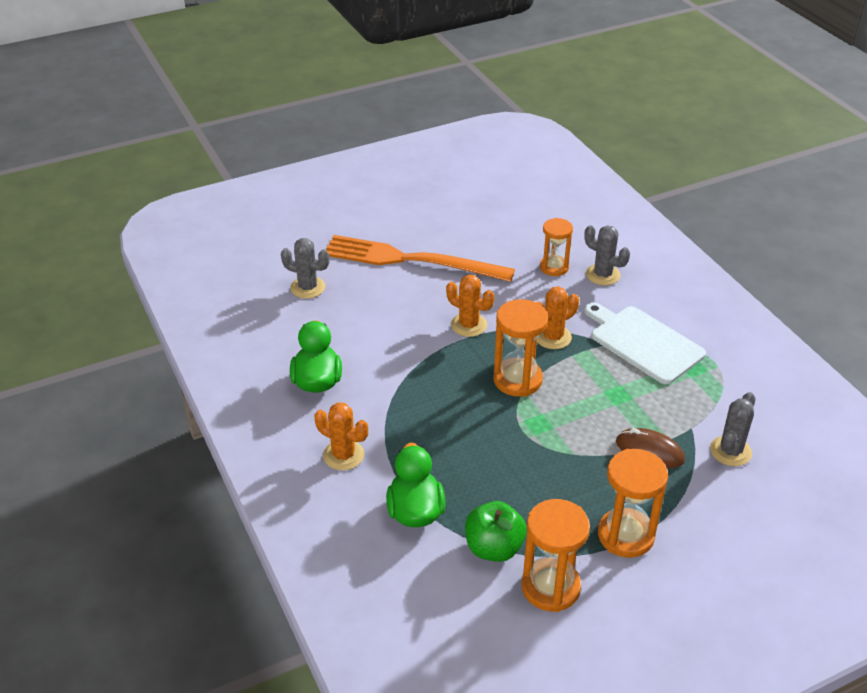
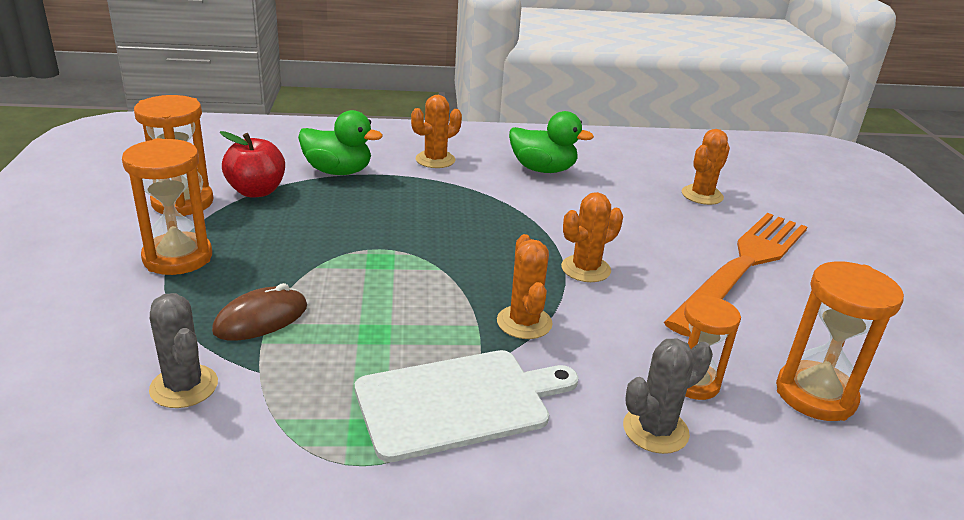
camera: 110 degrees right, 10 degrees down
grey cactus [281,238,329,299] -> orange cactus [682,129,730,205]
green apple [465,501,527,562] -> red apple [220,131,285,198]
orange hourglass [493,299,548,397] -> orange hourglass moved to [776,261,904,421]

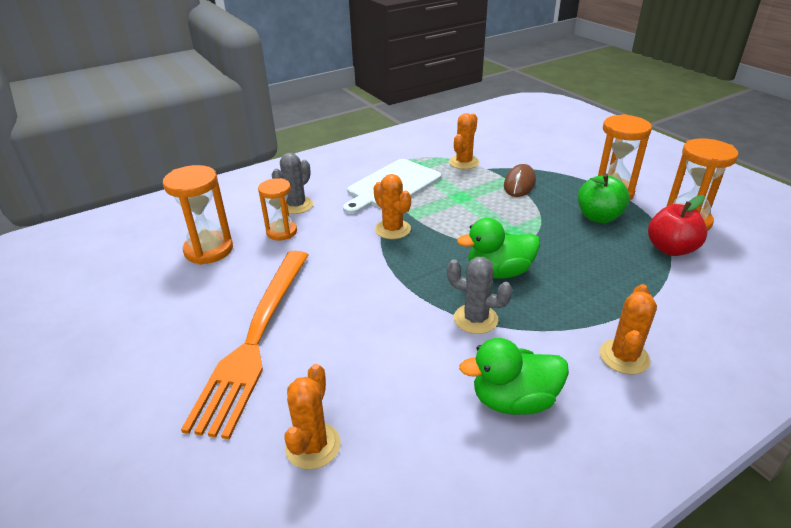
camera: 155 degrees right, 5 degrees up
grey cactus [149,293,218,408] -> grey cactus moved to [447,257,513,334]
green duck [298,110,383,175] -> green duck moved to [457,218,540,279]
orange cactus [561,192,623,282] -> orange cactus moved to [449,113,479,169]
none -> green apple [578,173,630,223]

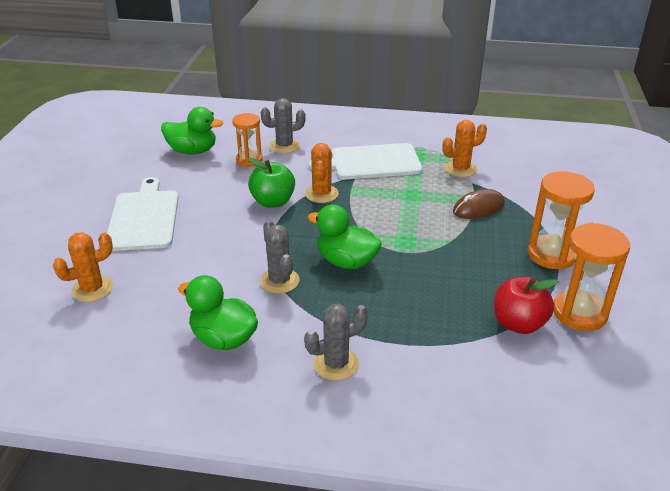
camera: 40 degrees right, 0 degrees up
orange hourglass [163,165,233,265] -> green duck [161,107,223,155]
orange fork [181,251,308,439] -> white cutting board [107,177,179,251]
green apple [578,173,630,223] -> green apple moved to [248,158,295,208]
orange cactus [600,284,657,374] -> grey cactus [304,304,368,380]

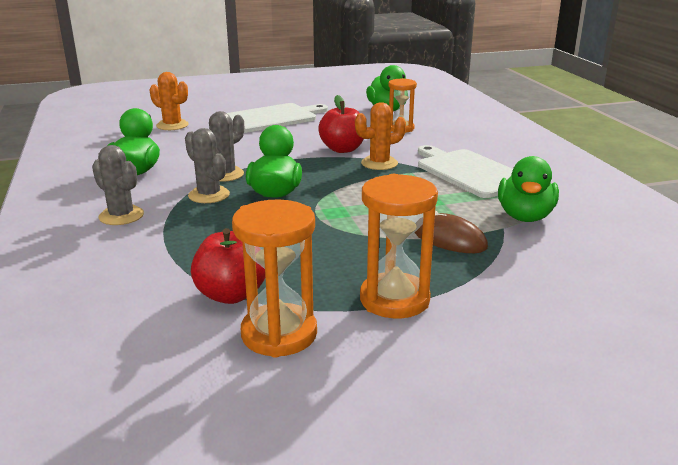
camera: 65 degrees right, 10 degrees down
green apple [248,158,295,208] -> red apple [318,95,364,153]
grey cactus [261,98,306,153] -> grey cactus moved to [185,128,230,203]
orange cactus [442,120,487,177] -> green duck [498,156,559,222]

